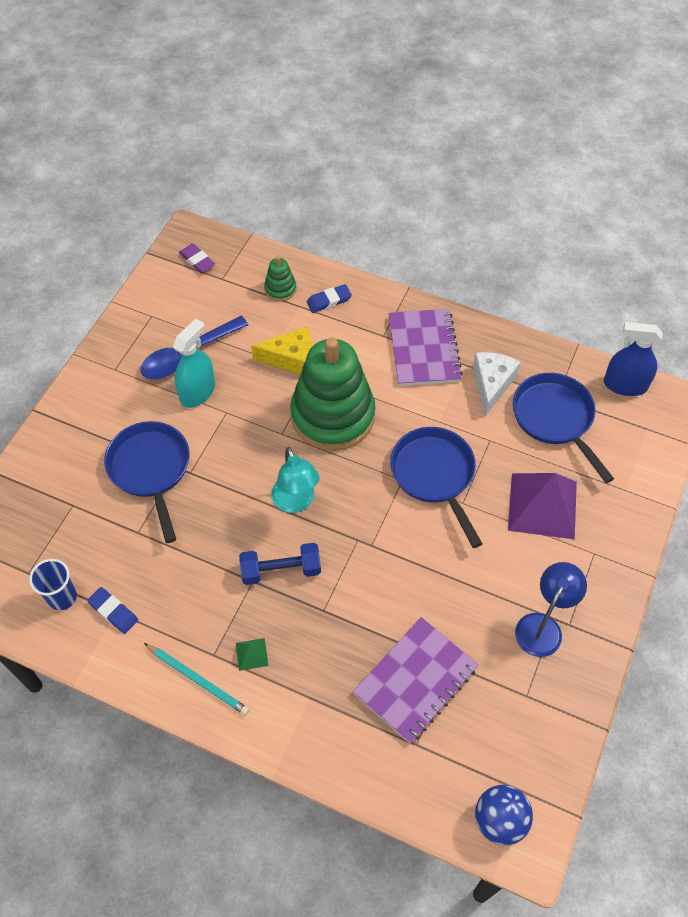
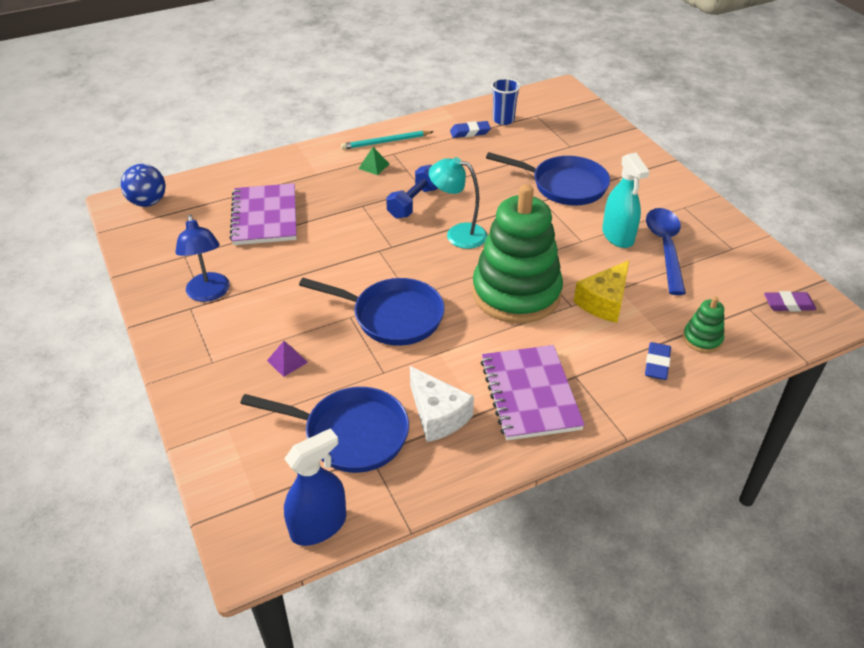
camera: 130 degrees right, 15 degrees down
purple notebook [389,309,463,386] -> purple notebook turned 45 degrees clockwise [481,345,585,440]
purple pyramid [508,473,577,539] -> purple pyramid [267,341,308,377], size x0.41

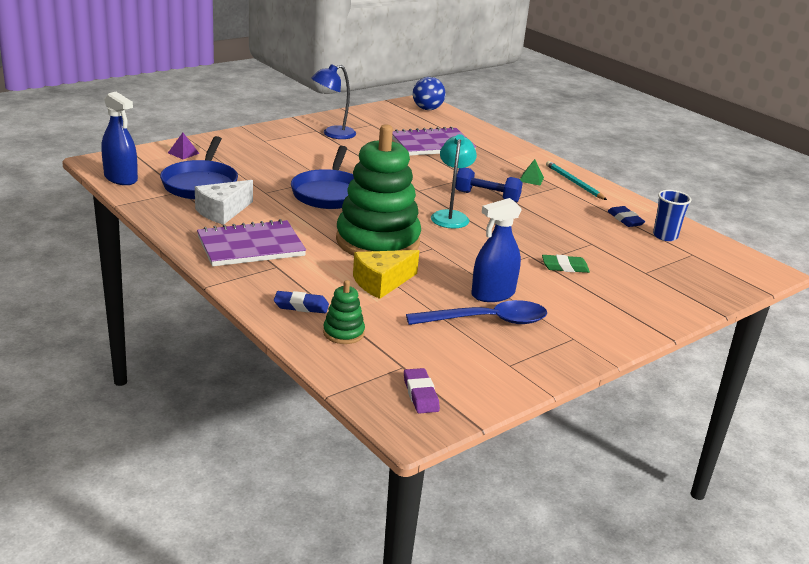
camera: 75 degrees right, 15 degrees down
purple pyramid [267,341,308,377] -> purple pyramid moved to [168,133,200,159]
blue pan [486,152,610,206] -> green eraser [542,255,590,273]
yellow cheese [574,260,629,323] -> yellow cheese turned 60 degrees counterclockwise [353,250,419,299]
turquoise spray bottle [602,153,650,248] -> blue spray bottle [471,198,522,302]

